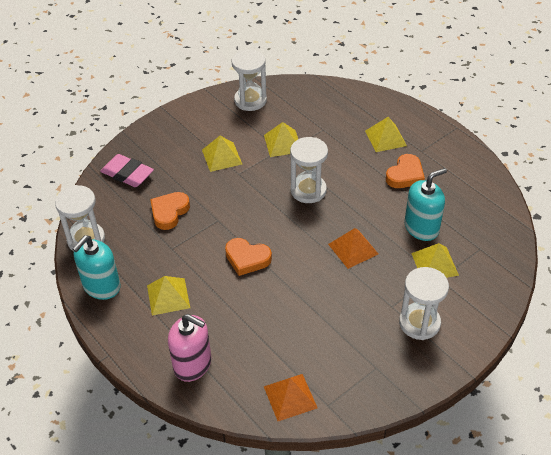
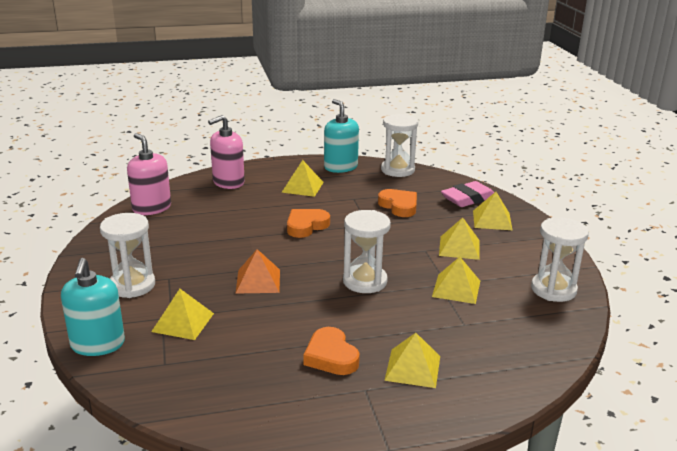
camera: 115 degrees right, 20 degrees down
orange pyramid [264,374,317,421] -> pink soap dispenser [127,133,171,215]
turquoise soap dispenser [405,168,447,241] -> turquoise soap dispenser moved to [61,258,125,356]
none -> yellow pyramid [473,192,512,230]

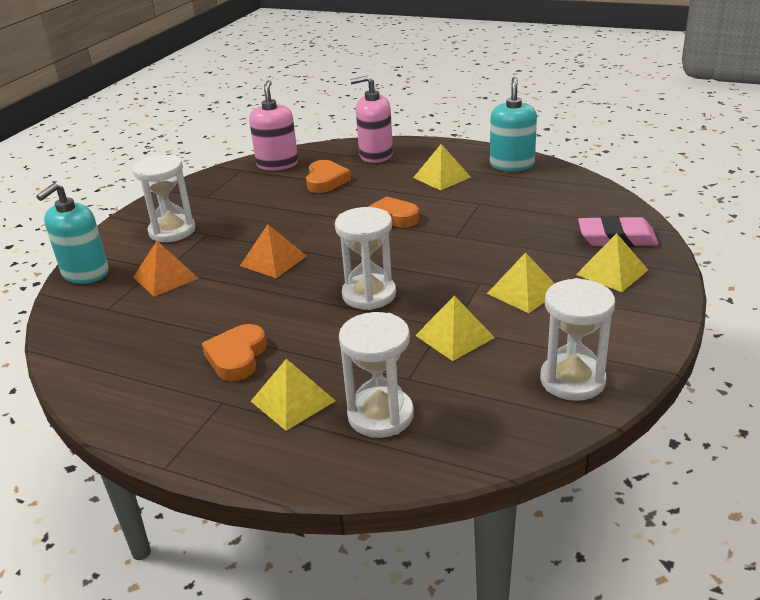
camera: 40 degrees right, 5 degrees up
yellow pyramid [151,289,214,340] -> orange pyramid [134,241,199,297]
orange heart [378,189,417,217] -> orange heart moved to [306,160,351,193]
white hourglass [381,114,418,177] -> white hourglass moved to [339,312,414,438]

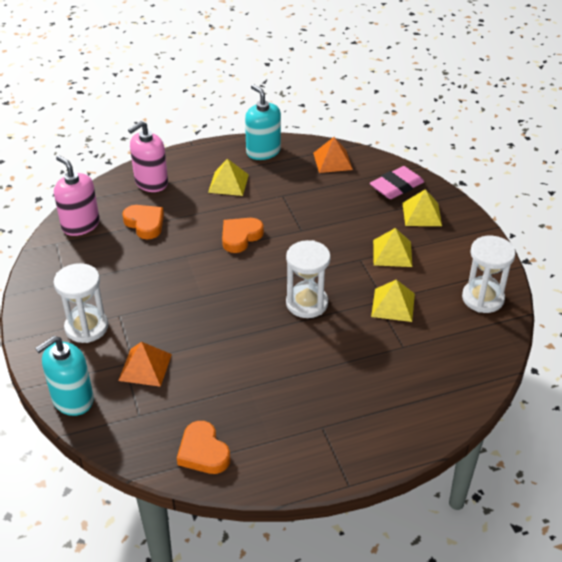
camera: 45 degrees left, 10 degrees up
turquoise soap dispenser [36,183,109,284] -> turquoise soap dispenser turned 60 degrees clockwise [35,336,94,416]
orange heart [202,324,267,381] -> orange heart moved to [177,421,230,474]
orange pyramid [240,224,306,278] -> orange pyramid moved to [313,137,353,173]
yellow pyramid [251,359,335,431] -> none
white hourglass [339,312,414,438] -> none

